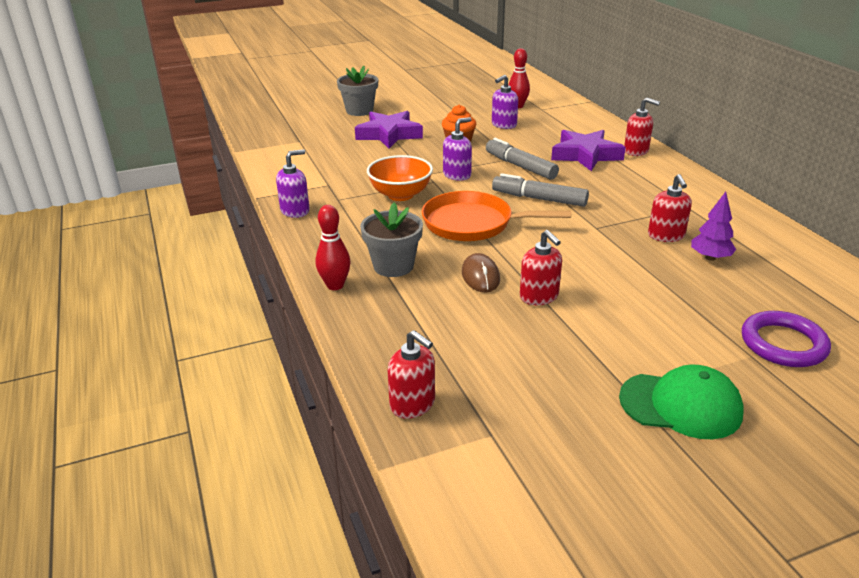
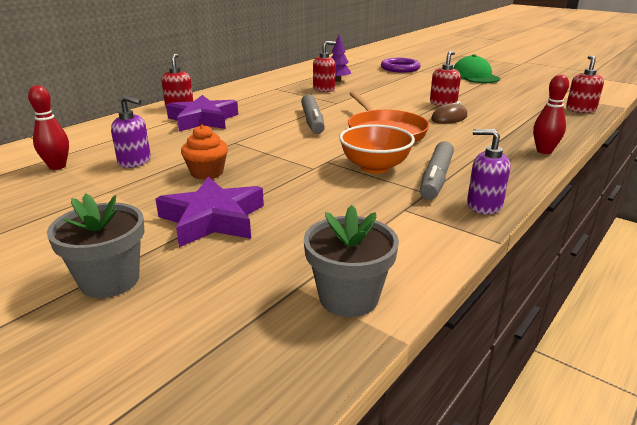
camera: 120 degrees left, 5 degrees down
grey flower pot [360,203,423,277] -> grey flower pot moved to [304,205,399,317]
purple soap dispenser [443,117,472,181] -> none
grey marker [486,138,559,180] -> grey marker moved to [420,141,454,200]

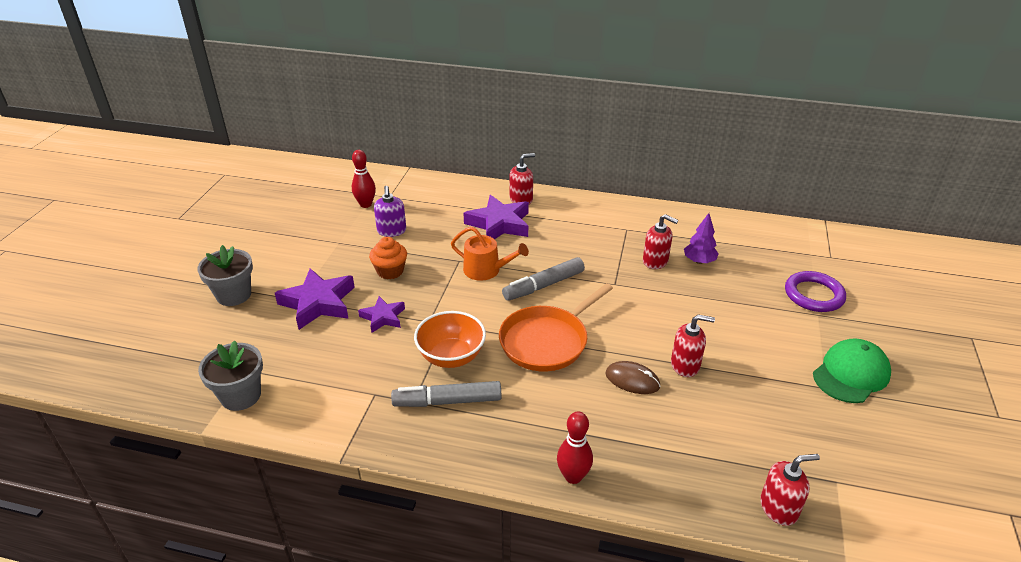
camera: 65 degrees right, 10 degrees up
purple soap dispenser [467,129,510,214] -> none
none -> purple star [358,296,405,333]
none -> orange watering can [451,227,529,281]

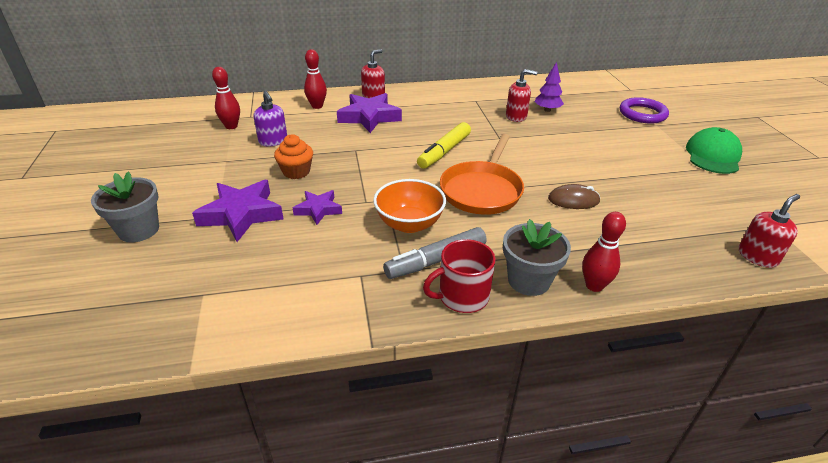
camera: 25 degrees left, 0 degrees up
grey flower pot [198,340,263,411] -> grey flower pot moved to [503,219,571,296]
orange watering can [451,227,529,281] -> none
grey marker [502,257,585,301] -> yellow marker [417,122,471,169]
red soap dispenser [671,315,715,377] -> none
none -> red bowling pin [304,49,327,109]
none -> red mug [423,239,496,313]

